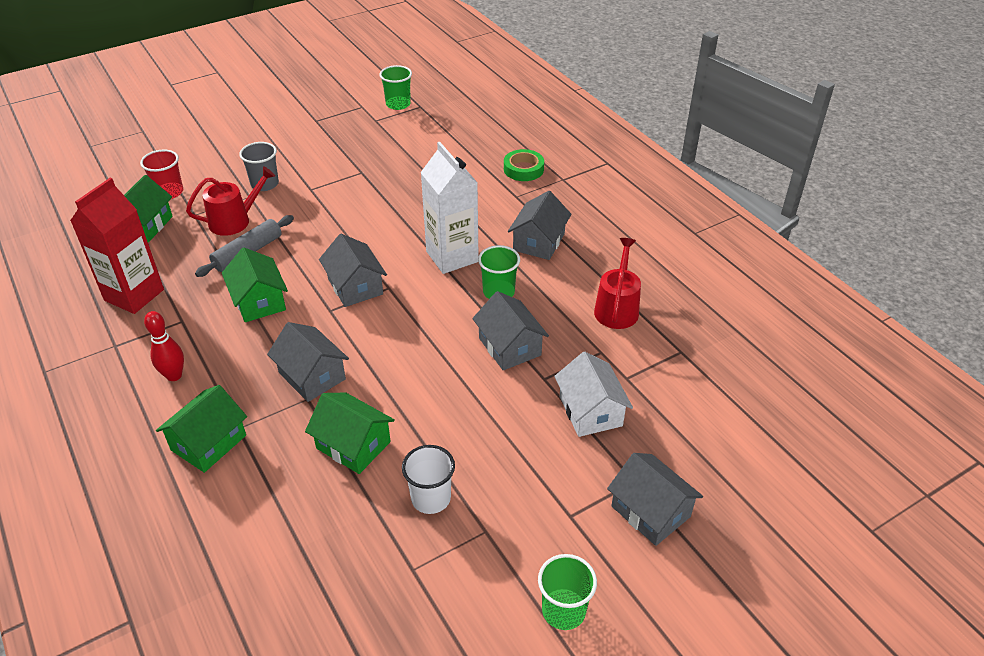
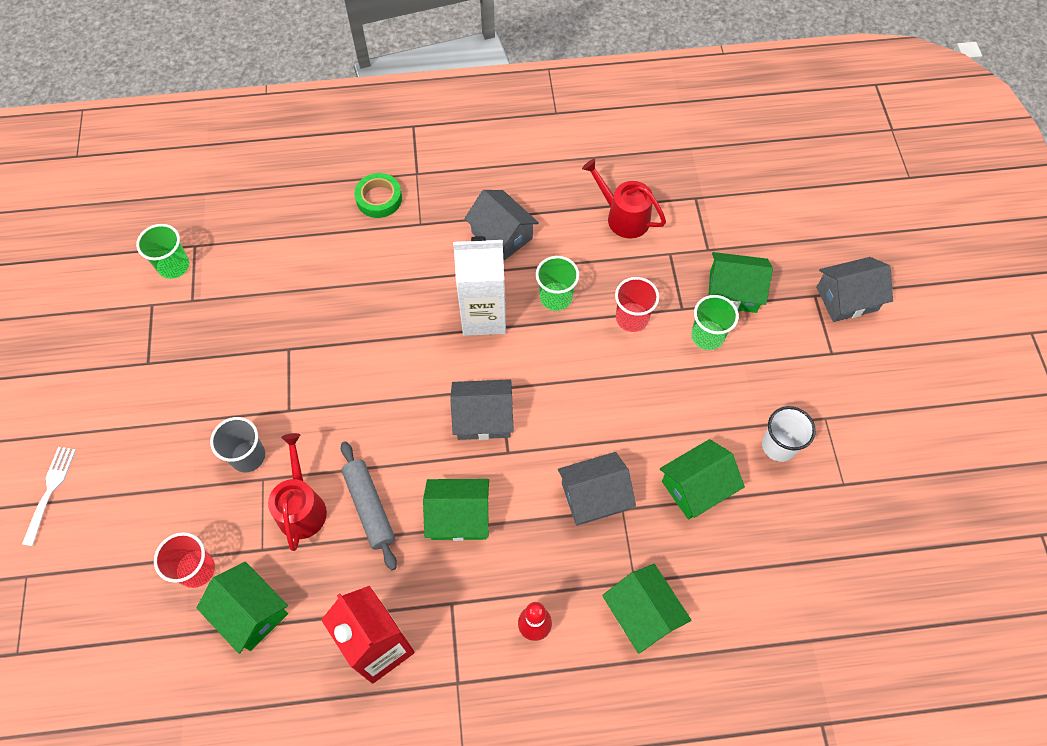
camera: 65 degrees left, 20 degrees up
grey house [472,291,549,370] -> red cup [615,277,659,332]
green cup [538,554,597,630] -> green cup moved to [691,295,739,350]
white house [554,352,633,437] -> green house [708,252,773,313]
none -> white fork [22,447,76,546]

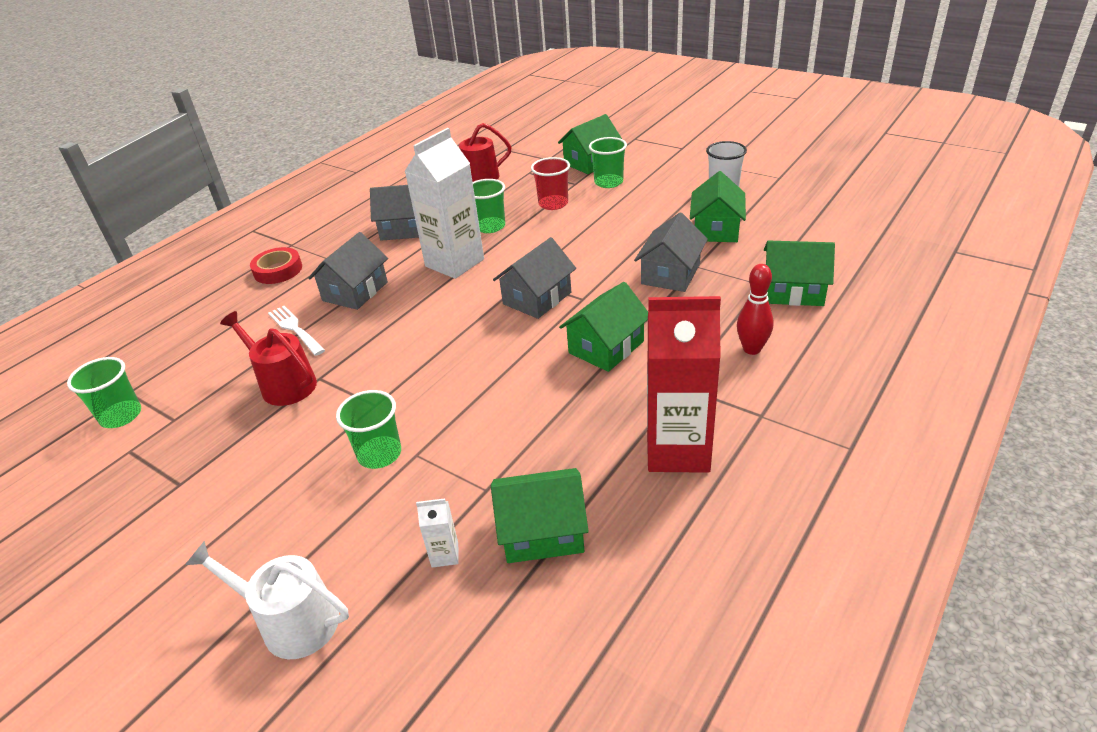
camera: 45 degrees left, 25 degrees down
white fork [22,447,76,546] -> white fork moved to [268,306,325,356]
red cup [154,532,215,588] -> white carton [416,498,458,568]
grey cup [210,417,265,472] -> green cup [336,390,401,469]
red watering can [268,433,327,551] -> red watering can moved to [220,311,317,406]
grey rolling pin [341,441,397,570] -> none
green tape [354,173,402,218] -> red tape [250,247,302,284]
grey house [816,257,893,322] -> grey house moved to [308,232,388,310]
none -> white watering can [185,541,349,659]

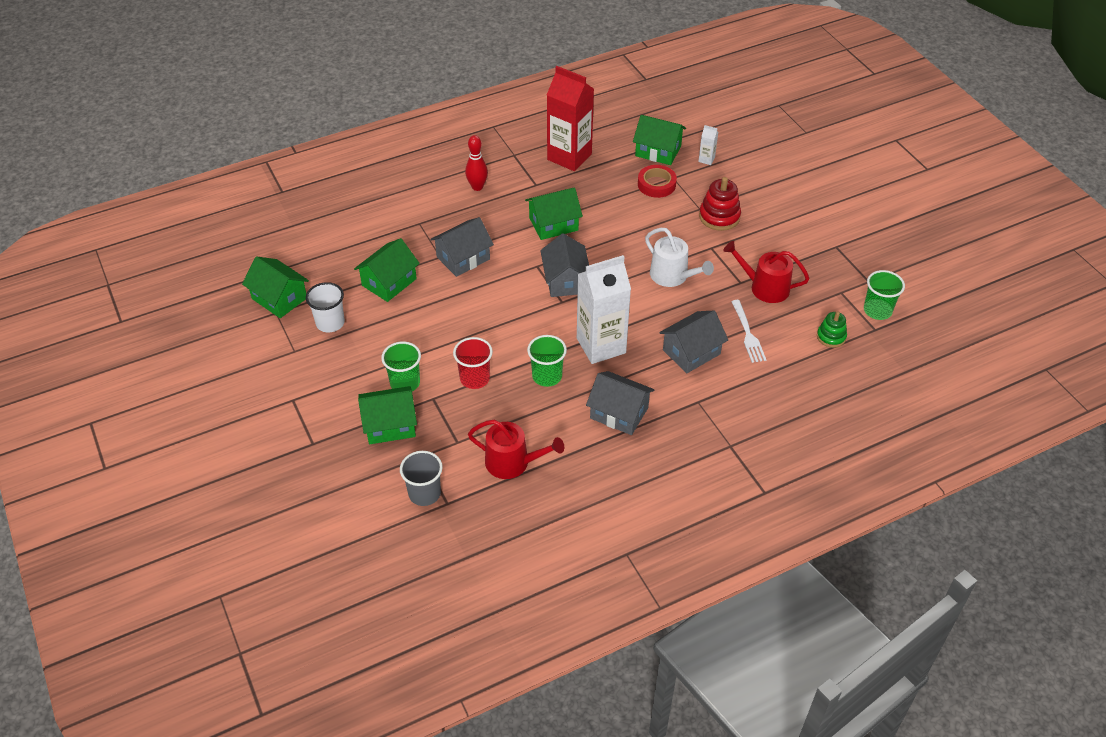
camera: 155 degrees left, 10 degrees up
white watering can [185,541,349,659] -> white watering can moved to [645,228,714,287]
red watering can [220,311,317,406] -> red watering can turned 135 degrees clockwise [723,241,810,303]
red tape [250,247,302,284] -> red tape moved to [638,165,677,198]
green cup [336,390,401,469] -> red stacking toy [699,177,741,231]
grey house [493,237,576,319] -> grey house turned 75 degrees counterclockwise [540,233,589,297]
green house [764,241,835,306] -> green house moved to [242,256,309,318]
none -> grey cup [400,451,443,506]
none -> green stacking toy [817,312,847,348]

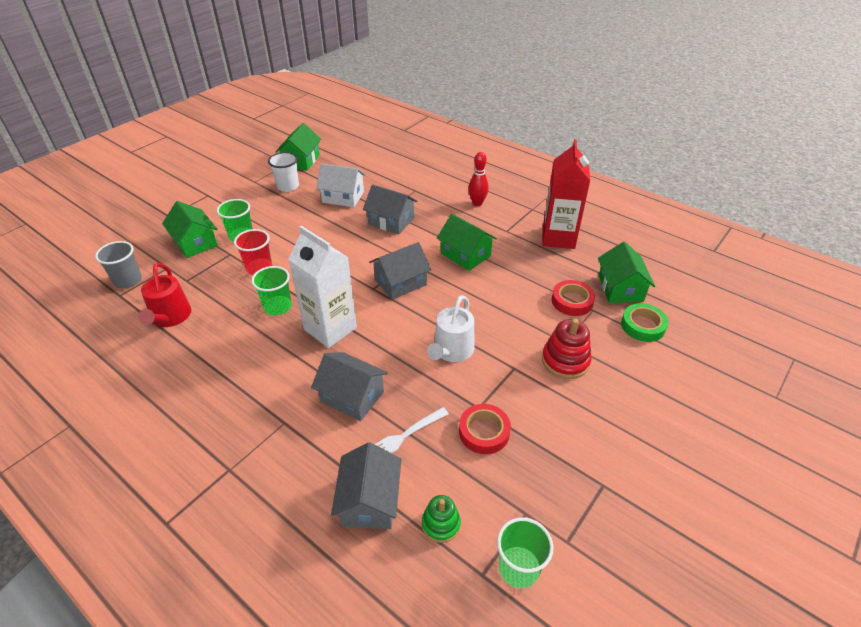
camera: 65 degrees right, 5 degrees down
green house [354,238,420,302] -> white house [316,164,366,207]
grey house [586,371,654,435] -> grey house moved to [331,442,402,529]
white carton [698,125,718,165] -> green tape [621,303,669,342]
red watering can [723,241,810,303] -> red tape [459,404,511,454]

